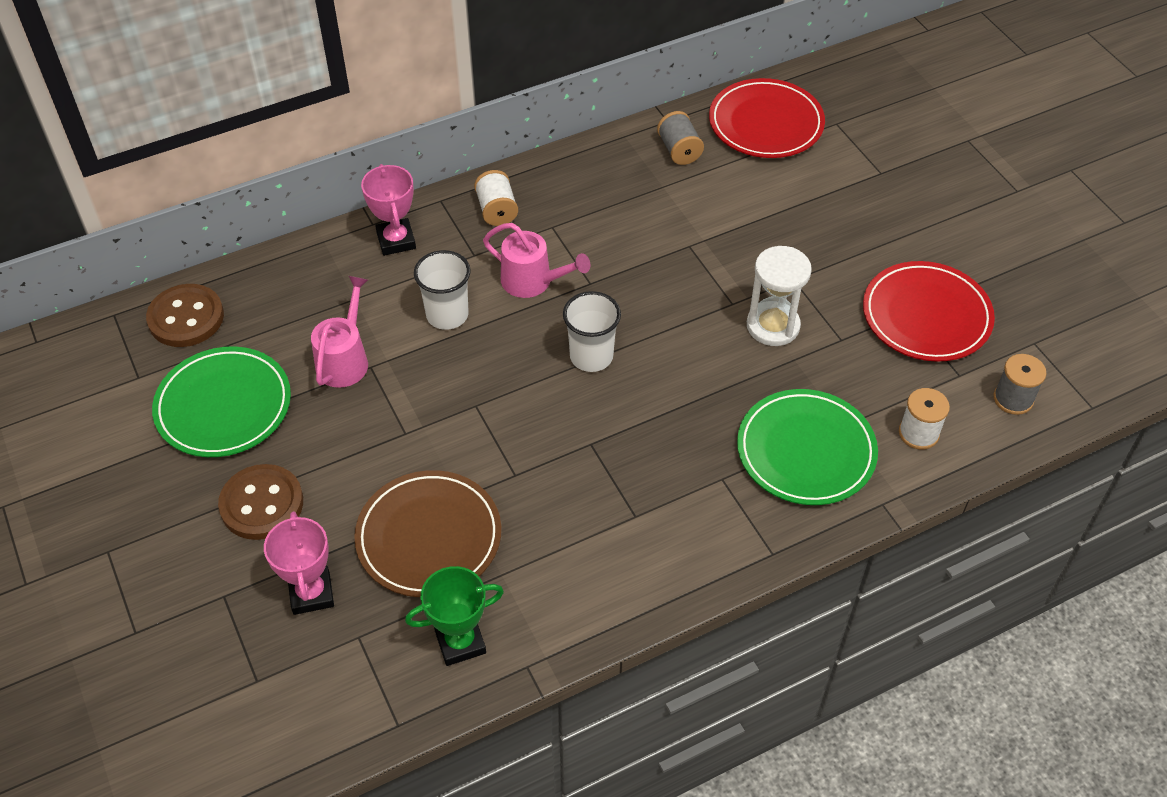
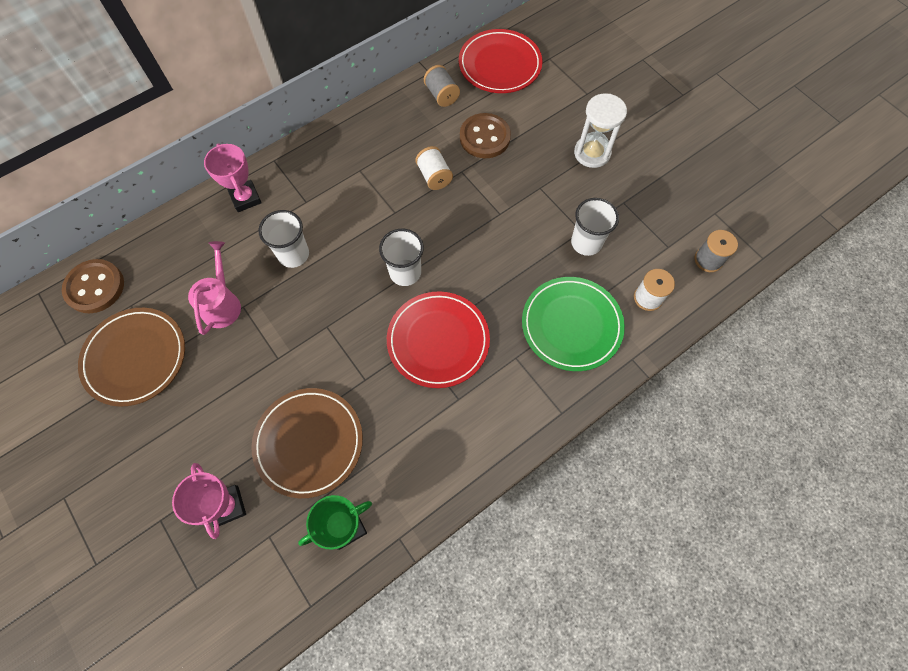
camera: 10 degrees left, 15 degrees up
green plate [152,346,291,457] -> brown plate [78,308,185,406]
brown button [218,464,303,540] -> brown button moved to [460,113,511,158]
white spool [474,170,518,226] -> white spool moved to [415,146,453,190]
pink watering can [483,223,590,298] -> none
white hourglass [747,246,812,346] -> white hourglass moved to [574,93,627,168]
red plate [863,261,995,362] -> red plate moved to [387,291,490,388]
none -> white cup [571,198,619,256]

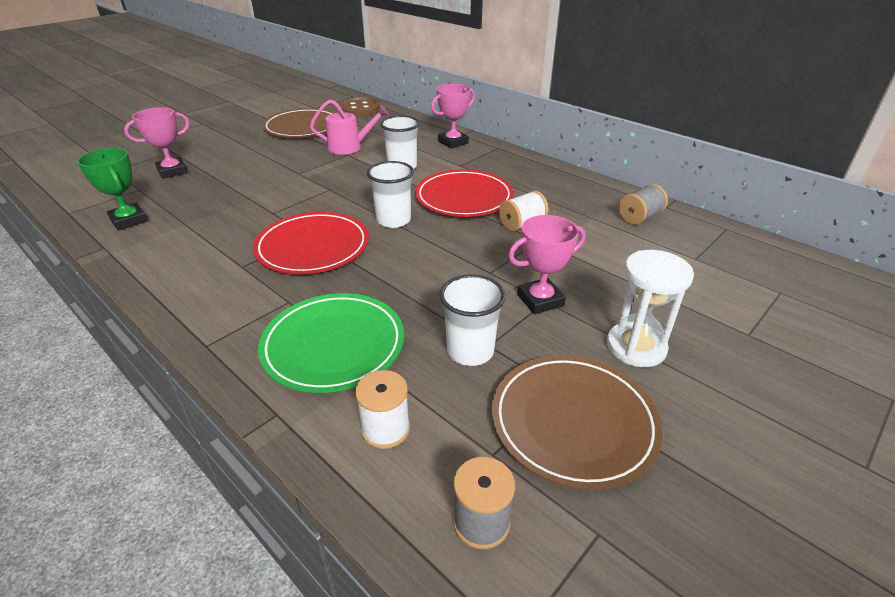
camera: 80 degrees right, 30 degrees down
brown plate [251,388,363,498] -> brown plate moved to [492,355,663,490]
red plate [459,29,542,93] -> red plate moved to [415,170,514,217]
brown button [460,113,511,158] -> none
none -> pink trophy [508,215,586,314]

